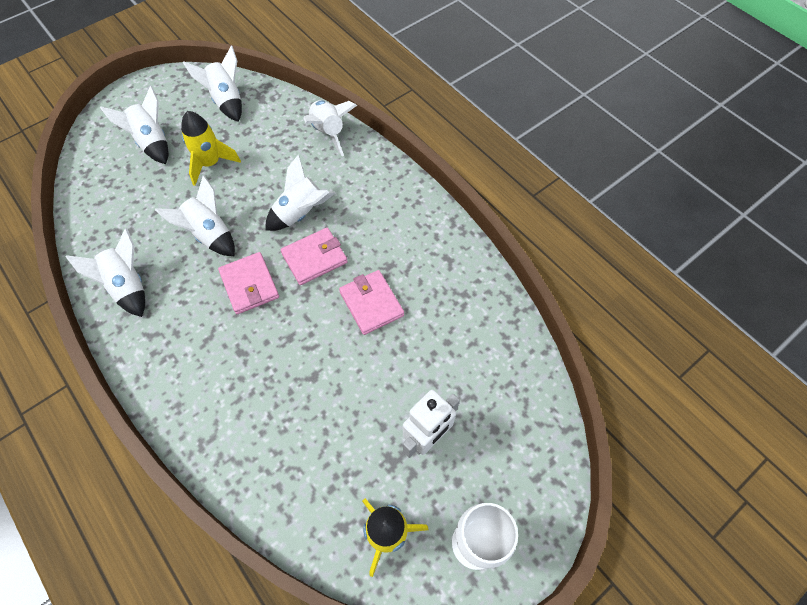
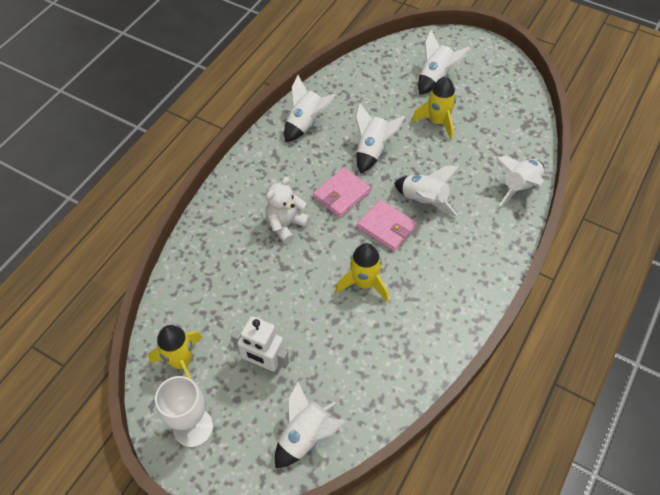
camera: 70 degrees right, 5 degrees down
white rocket [183,46,242,122] -> white rocket moved to [275,381,345,468]
pink wallet [339,270,404,335] -> yellow rocket [335,243,389,302]
none -> white teddy bear [266,177,310,244]

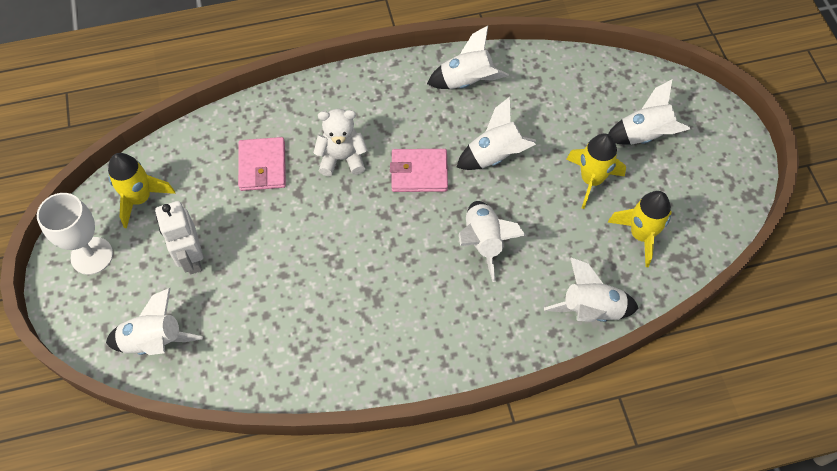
camera: 45 degrees right, 5 degrees up
yellow rocket [335,243,389,302] -> yellow rocket moved to [608,191,672,267]
pink wallet [357,199,418,251] -> pink wallet moved to [238,137,286,191]

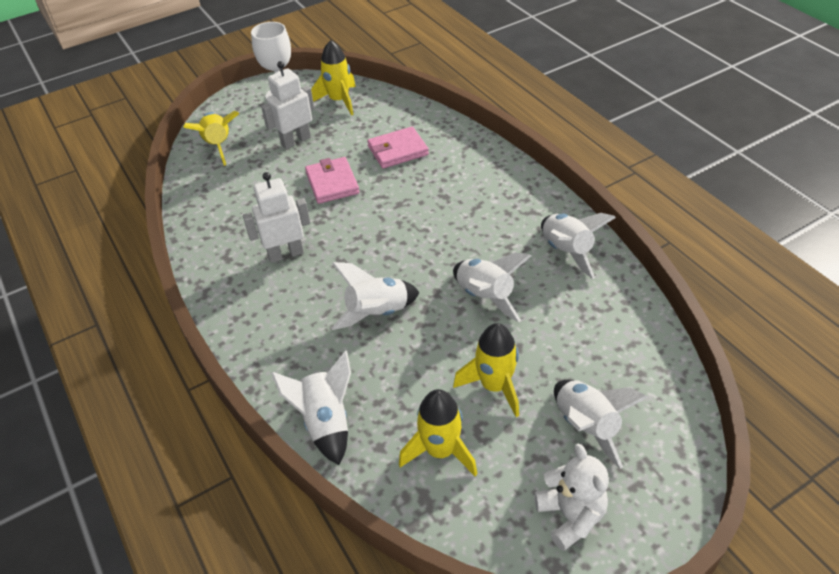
camera: 75 degrees right, 15 degrees down
white rocket [106,288,203,355] -> yellow rocket [183,111,239,166]
white teddy bear [314,109,368,176] -> white teddy bear moved to [534,444,609,551]
pink wallet [390,149,448,192] -> pink wallet moved to [305,157,360,204]
none -> white robot [243,172,310,263]

